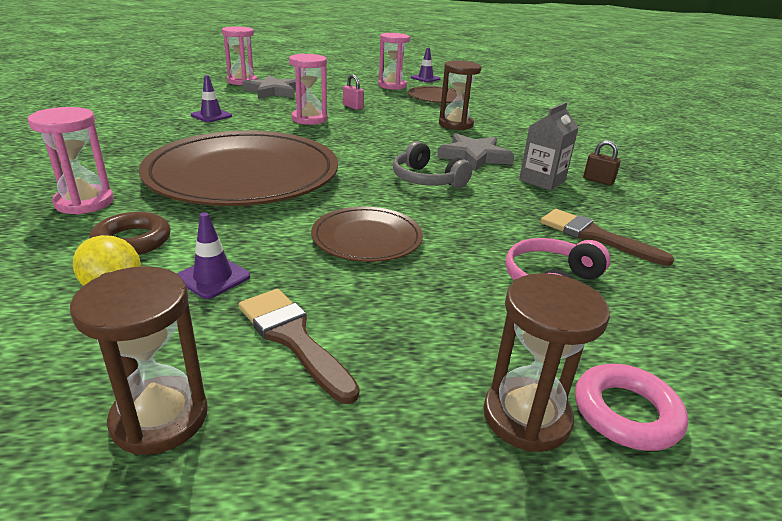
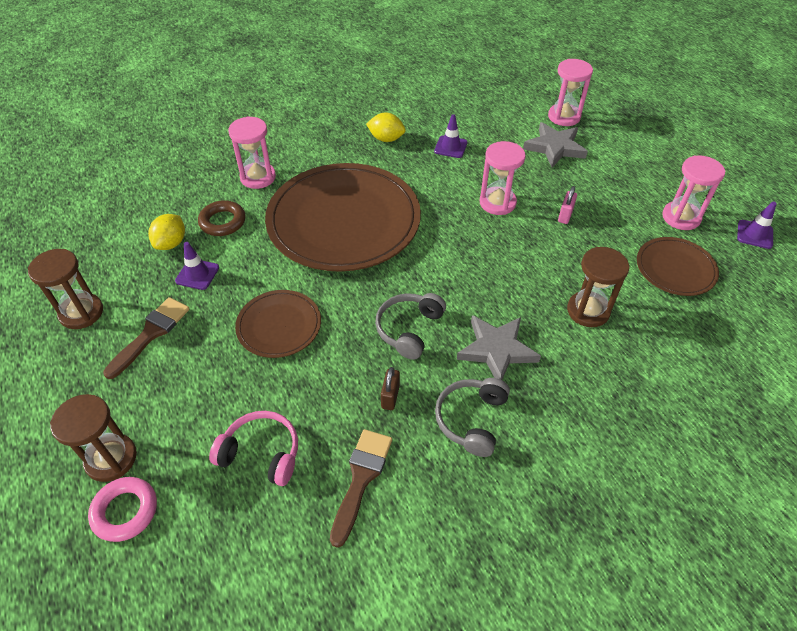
camera: 70 degrees right, 20 degrees up
grey carton [519,102,579,190] -> grey headphones [435,378,510,457]
brown padlock [583,140,621,185] -> brown padlock moved to [381,367,400,410]
none -> yellow lemon [366,113,406,142]

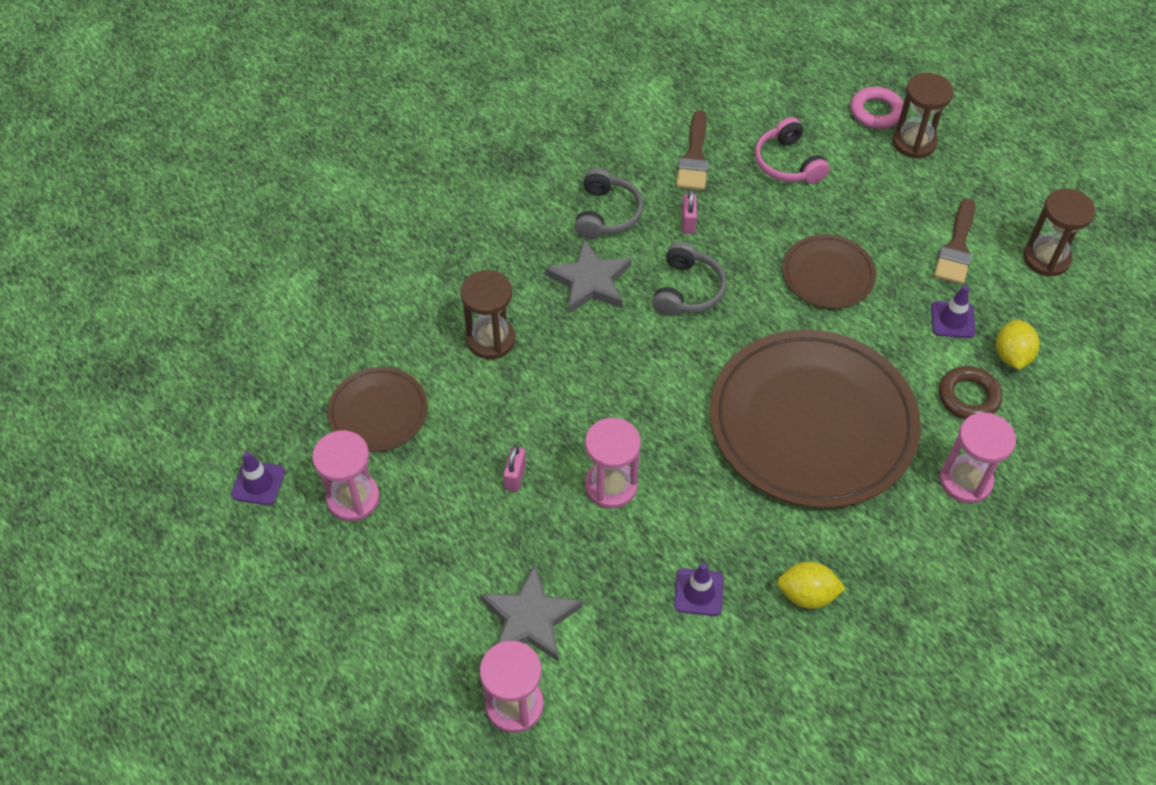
camera: 170 degrees right, 5 degrees up
pink headphones [209,411,298,486] -> pink headphones turned 60 degrees clockwise [755,117,829,184]
brown padlock [381,367,400,410] -> pink padlock [682,189,697,234]

